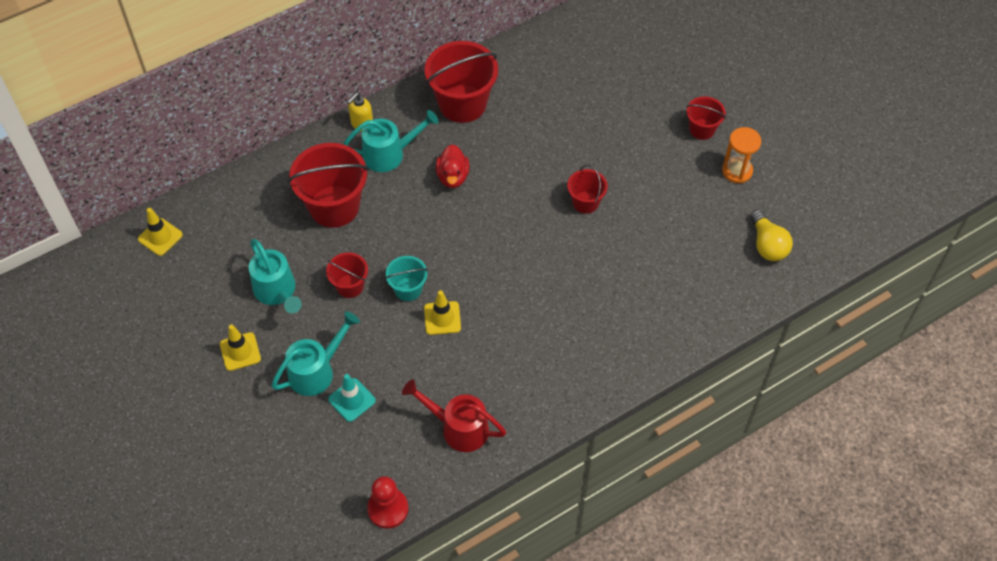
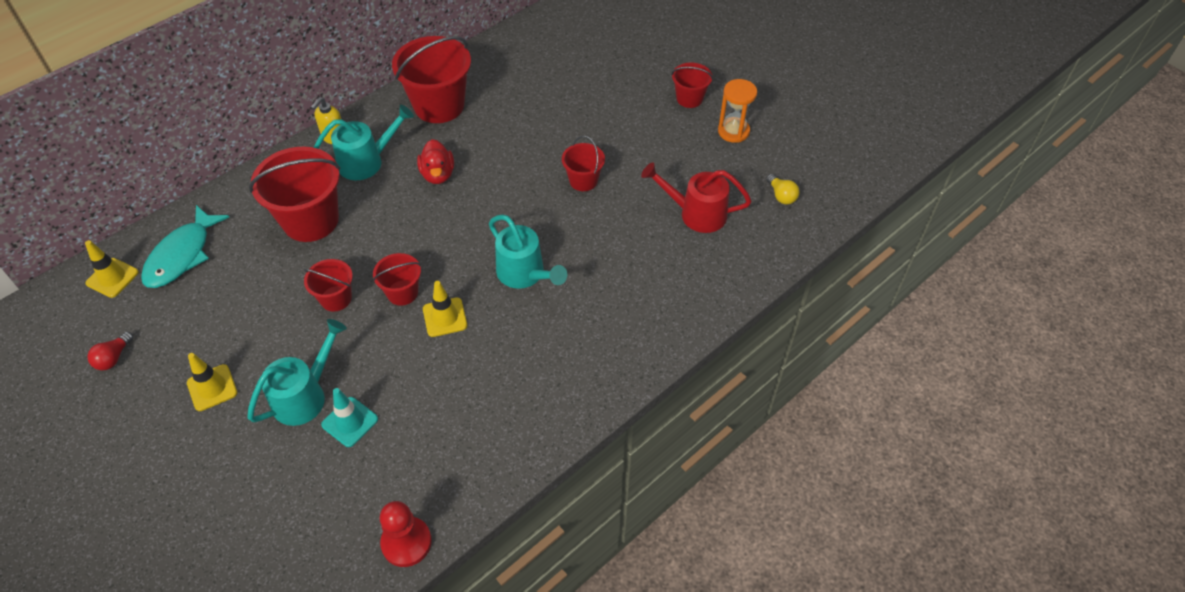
camera: 10 degrees left, 5 degrees down
turquoise watering can [249,239,302,313] -> turquoise watering can moved to [489,214,567,289]
turquoise bucket [385,256,428,301] -> red bucket [373,253,421,306]
red watering can [402,380,506,452] -> red watering can moved to [641,162,752,233]
yellow light bulb [751,210,793,261] -> yellow light bulb [766,174,799,205], size x0.64
none -> red light bulb [87,332,134,370]
none -> turquoise fish [141,205,229,288]

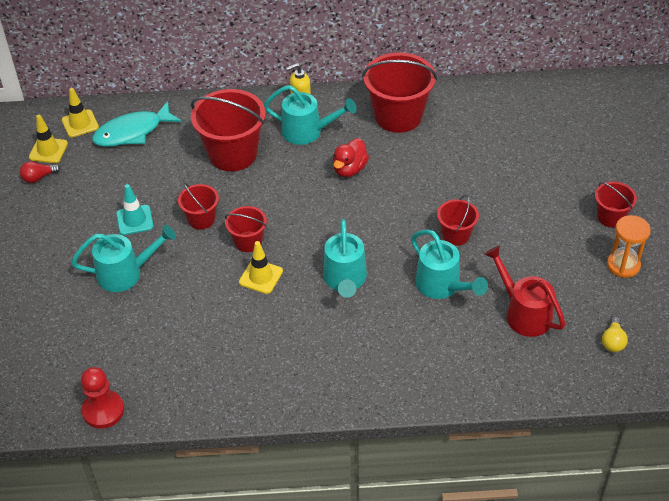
camera: 40 degrees right, 5 degrees down
yellow traffic cone [187,353,237,411] -> yellow traffic cone moved to [29,115,68,163]
turquoise traffic cone [321,388,378,447] -> turquoise traffic cone moved to [116,184,154,235]
none -> turquoise watering can [411,229,488,299]

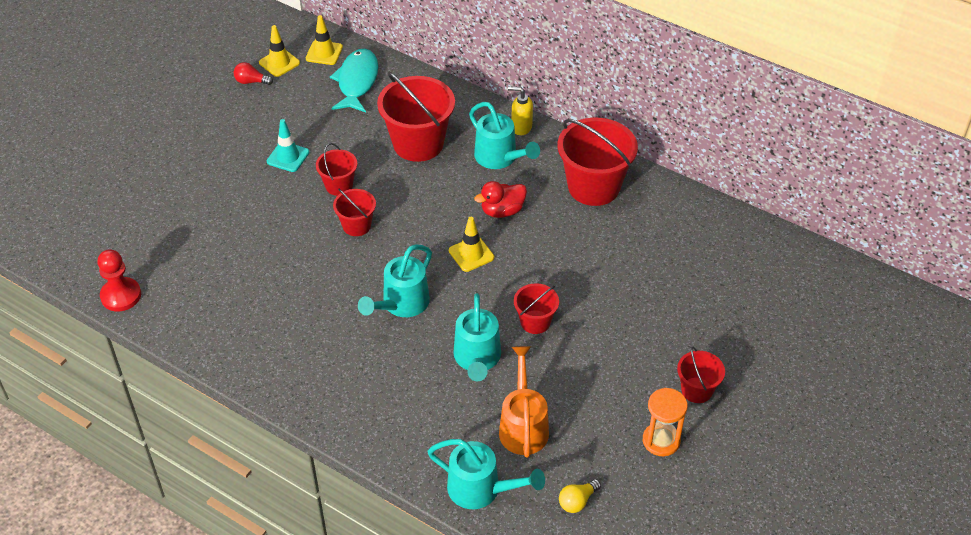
camera: 35 degrees right, 0 degrees up
turquoise watering can [71,225,176,292] -> turquoise watering can moved to [428,439,545,509]
turquoise fish [92,101,182,147] -> turquoise fish turned 90 degrees clockwise [330,49,378,112]
yellow traffic cone [239,241,283,294] -> yellow traffic cone moved to [449,217,494,272]
red watering can [484,245,565,337] -> orange watering can [499,346,549,458]

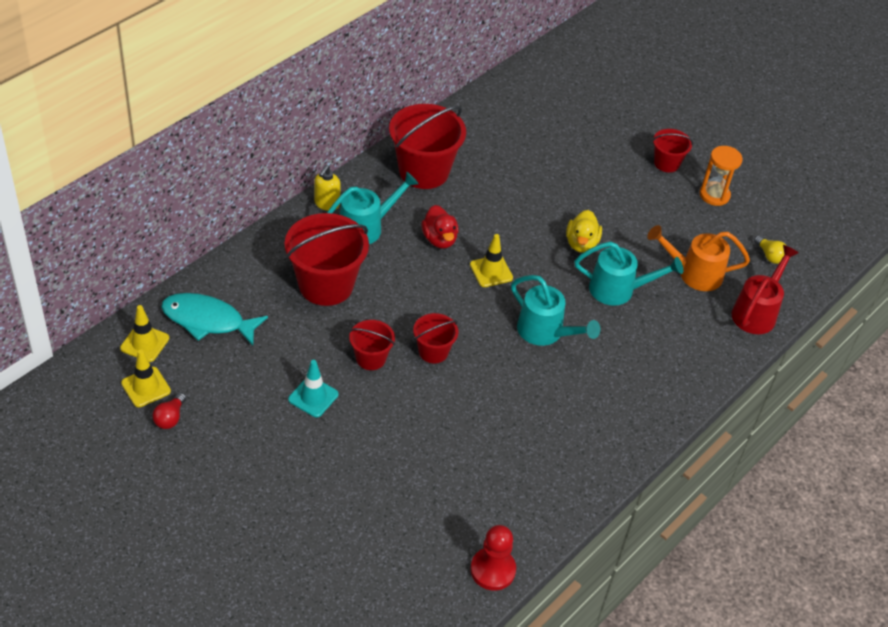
camera: 85 degrees left, 0 degrees up
turquoise watering can [428,439,545,509] -> red watering can [732,245,799,334]
red bucket [514,283,559,334] -> yellow duck [566,210,602,253]

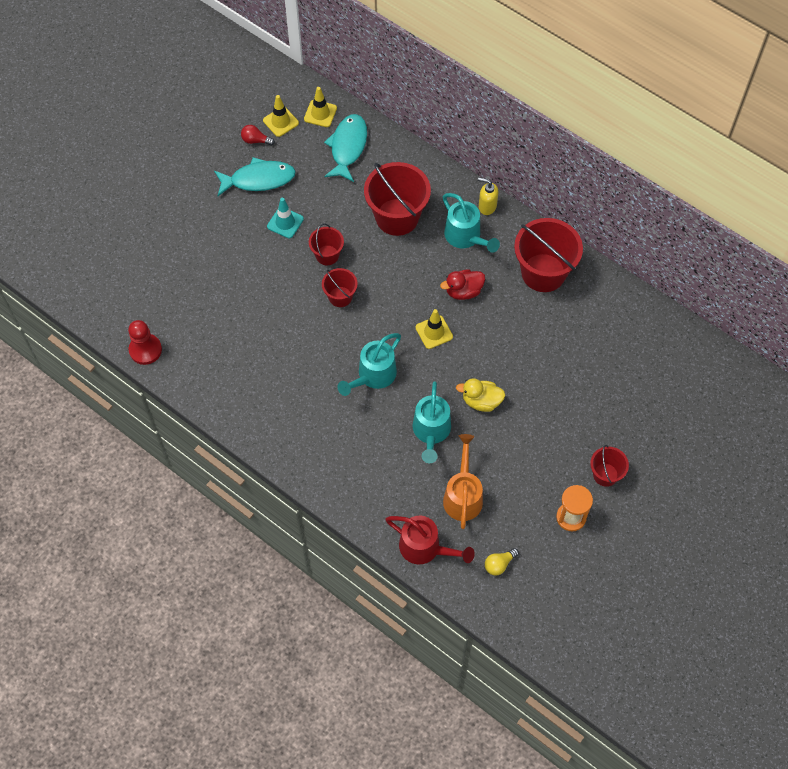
camera: 90 degrees right, 15 degrees up
none -> turquoise fish [214,157,296,196]

